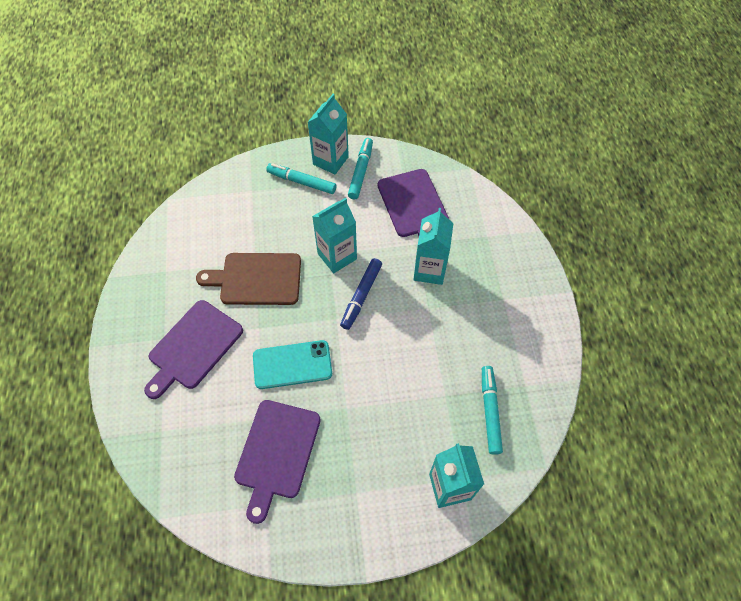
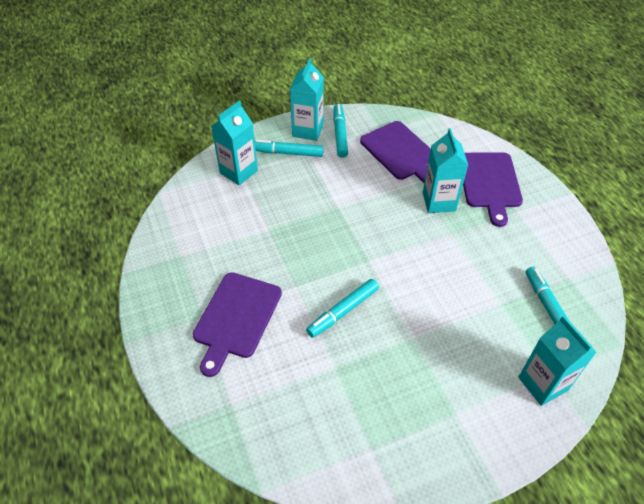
camera: 15 degrees left, 10 degrees down
brown cutting board [196,253,301,305] -> none
purple cutting board [234,400,321,524] -> purple cutting board moved to [463,152,523,227]
turquoise phone [253,340,332,389] -> turquoise marker [306,279,379,338]
turquoise carton [312,198,357,273] -> turquoise carton moved to [211,100,258,185]
blue marker [340,258,382,330] -> none

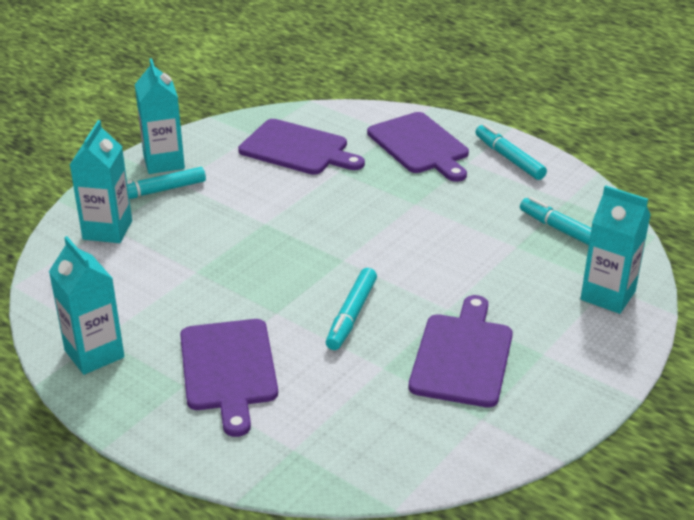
camera: 30 degrees left, 15 degrees down
turquoise marker [333,104,348,158] -> turquoise marker moved to [475,124,547,180]
turquoise carton [423,128,468,213] -> turquoise carton moved to [49,236,124,375]
none -> purple cutting board [409,295,513,408]

